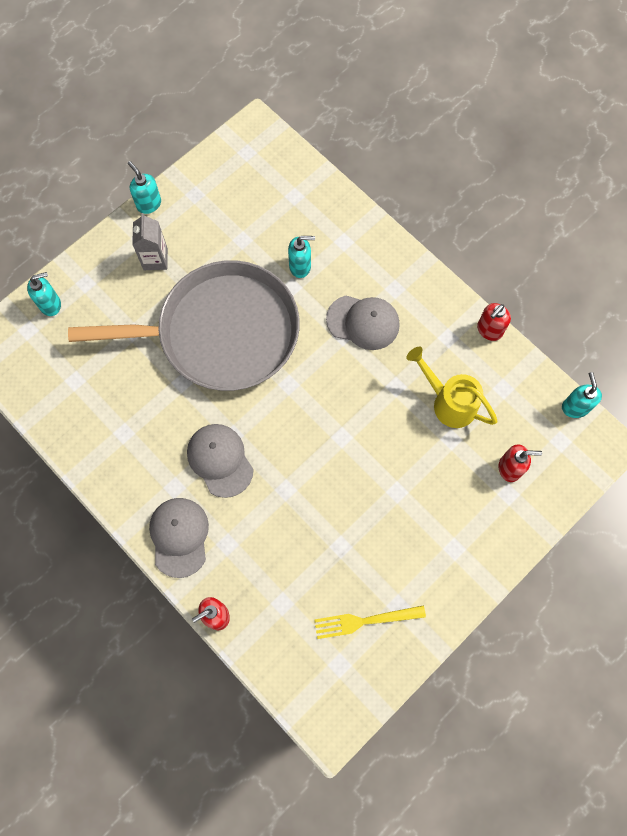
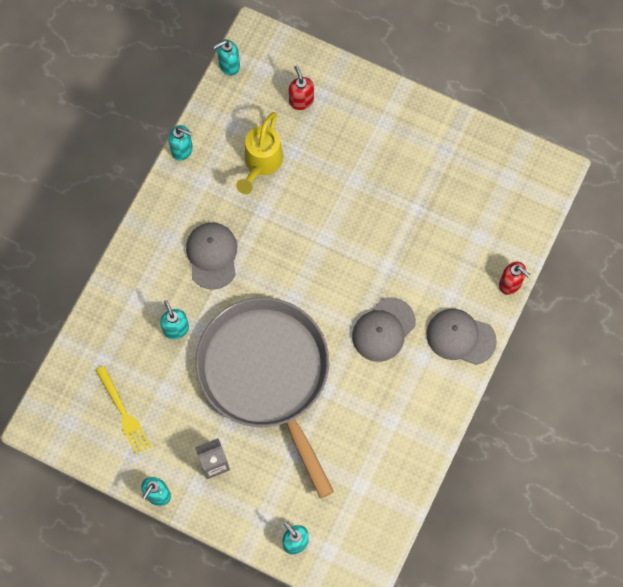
camera: 110 degrees left, 0 degrees up
grey cap [149,498,209,578] -> grey cap turned 45 degrees clockwise [426,309,497,365]
yellow fork [314,605,426,639] -> yellow fork moved to [95,365,151,455]
red soap dispenser [477,303,511,341] -> turquoise soap dispenser [169,125,193,161]

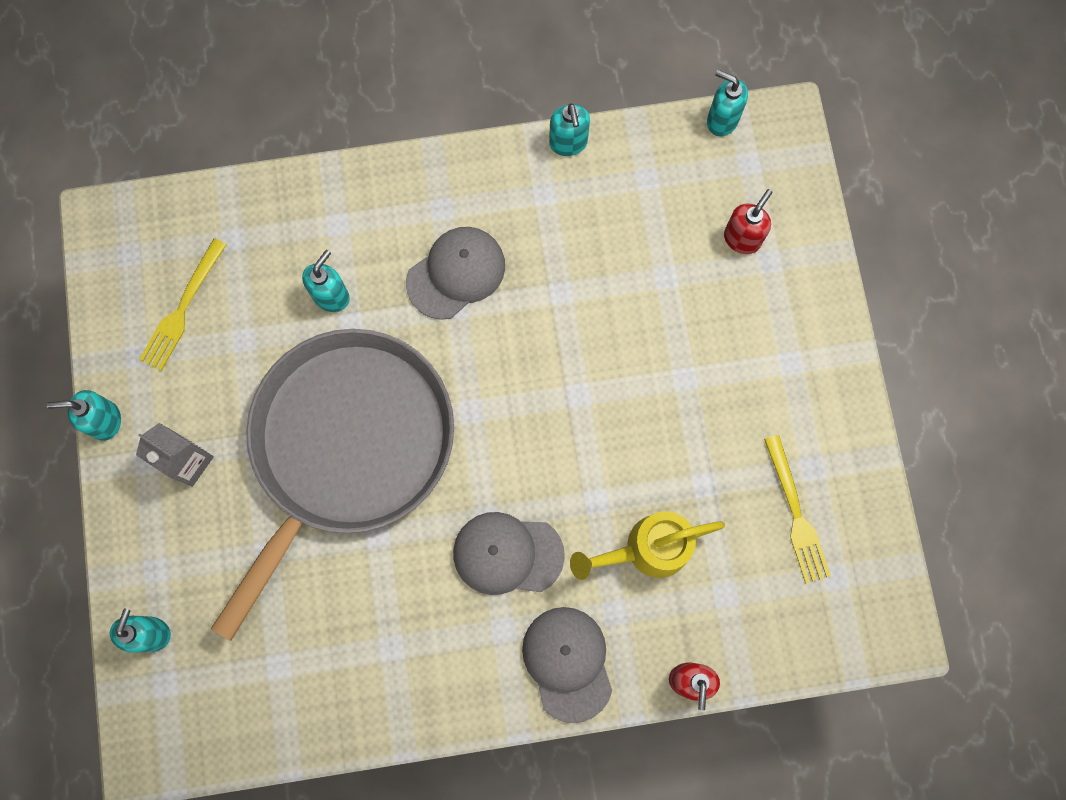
camera: 55 degrees right, 5 degrees up
yellow watering can [236,112,283,194] -> yellow watering can moved to [570,511,725,580]
none -> yellow fork [764,435,831,583]

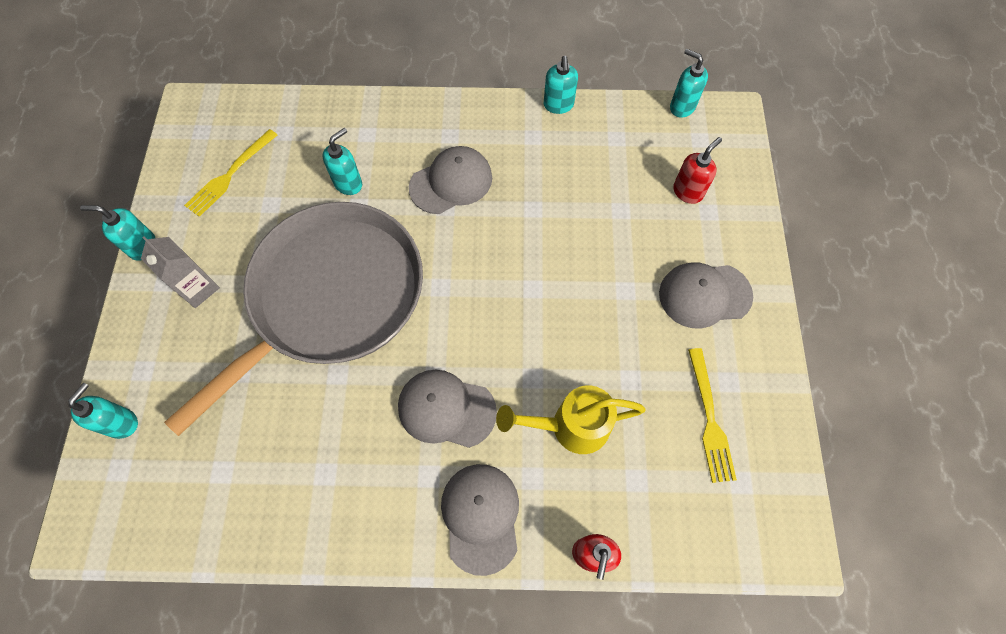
camera: 10 degrees right, 10 degrees down
none -> grey cap [659,262,753,328]

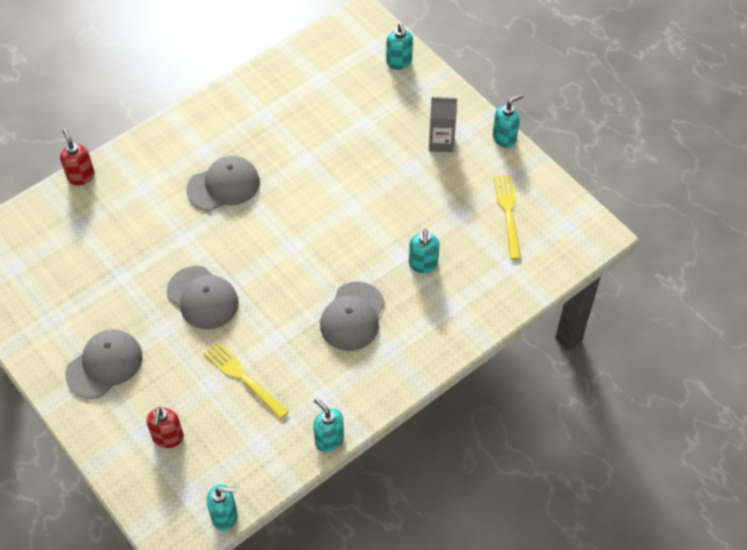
camera: 140 degrees right, 10 degrees down
grey pan [164,202,423,436] -> none
grey cap [441,464,519,576] -> grey cap moved to [167,266,239,329]
yellow watering can [496,386,646,454] -> none
yellow fork [688,348,737,483] -> yellow fork moved to [203,341,289,419]

